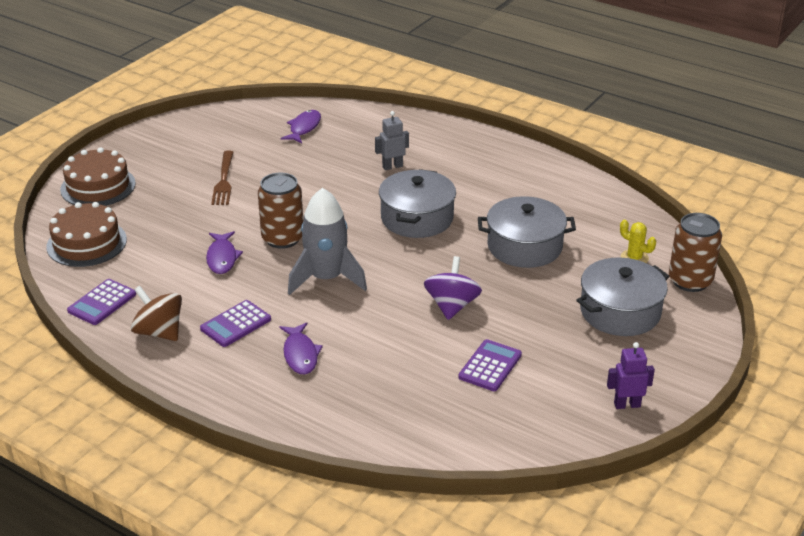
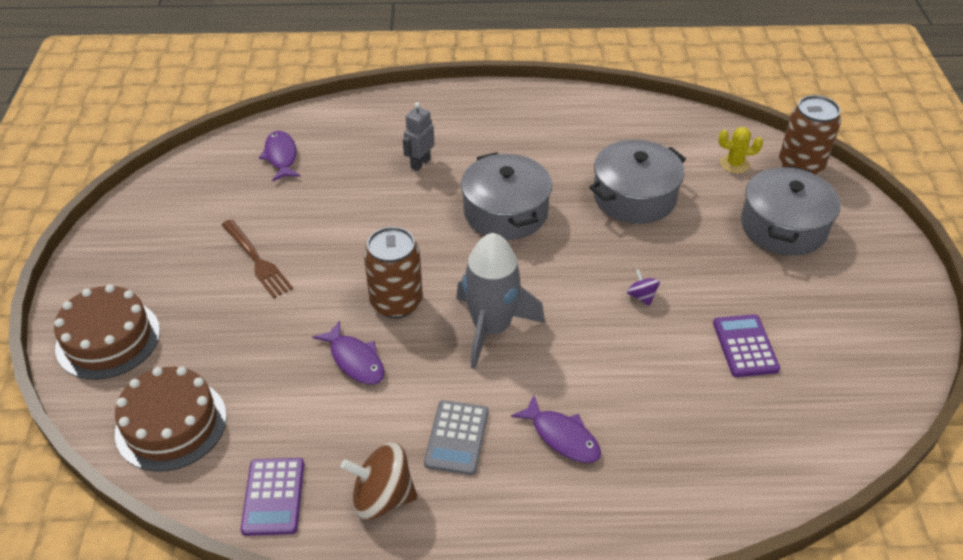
camera: 35 degrees left, 10 degrees up
purple calculator [200,300,271,347] -> grey calculator [424,400,489,475]
purple spinning top [424,256,482,320] -> purple spinning top [627,269,660,306], size x0.51
purple robot [607,342,655,409] -> none

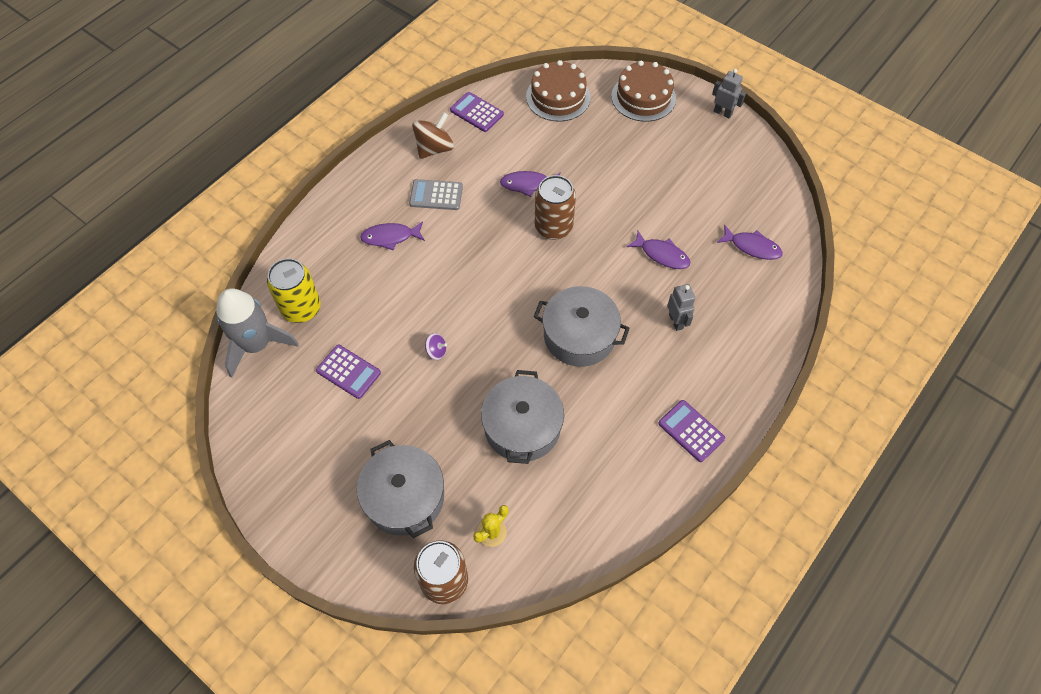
camera: 130 degrees right, 15 degrees up
brown fork [222,219,293,298] -> none
grey calculator [424,400,489,475] -> grey calculator turned 45 degrees counterclockwise [409,179,463,210]
grey rocket [456,233,545,369] -> grey rocket moved to [216,288,299,378]
none -> yellow can [267,258,321,323]
none -> purple fish [627,231,690,269]
none -> purple calculator [658,400,725,462]
none -> grey robot [712,69,746,118]

